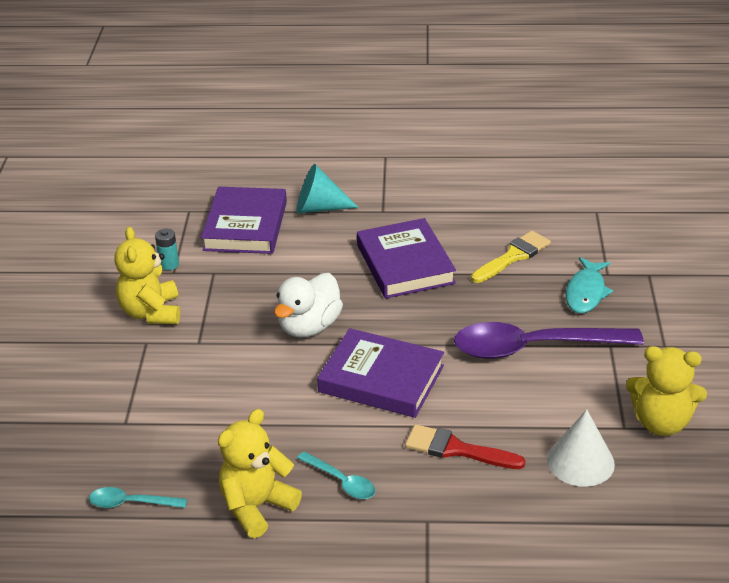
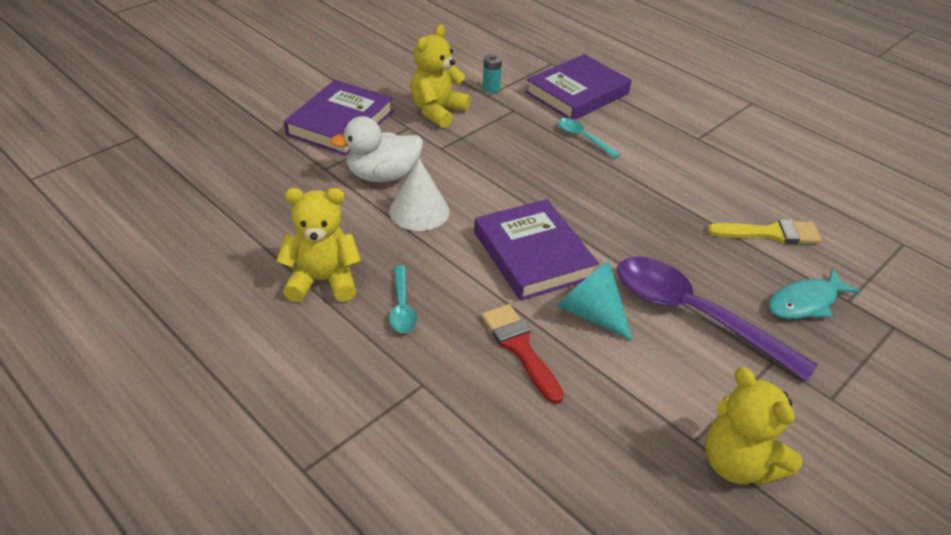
camera: 40 degrees right, 5 degrees up
turquoise spoon [89,487,187,508] -> turquoise spoon moved to [558,118,621,158]
white duck [274,273,343,337] -> white duck moved to [330,116,423,182]
turquoise cone [296,164,359,214] -> turquoise cone moved to [557,261,633,341]
purple book [357,218,456,299] -> purple book moved to [284,80,393,156]
white cone [547,409,615,487] -> white cone moved to [389,158,450,231]

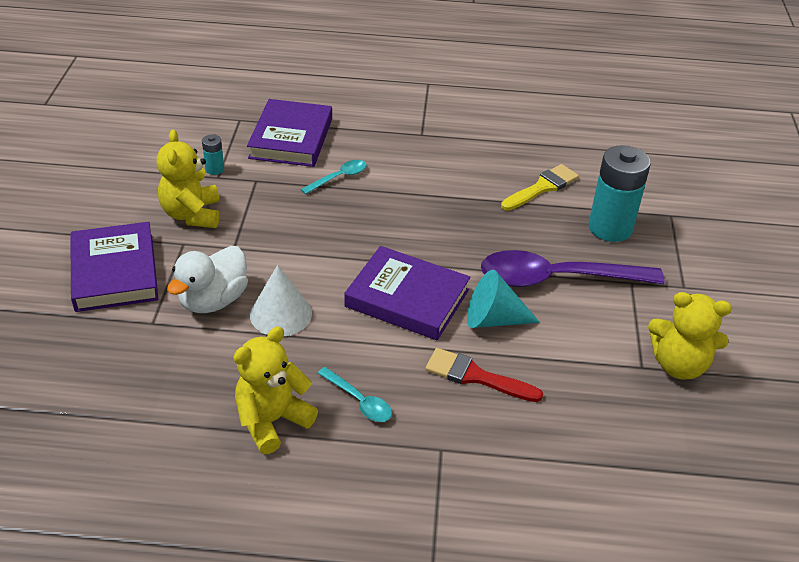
camera: 40 degrees left, 0 degrees up
turquoise spoon [558,118,621,158] -> turquoise spoon turned 135 degrees clockwise [301,160,367,194]
turquoise fish [769,269,861,319] -> turquoise battery [589,145,651,242]

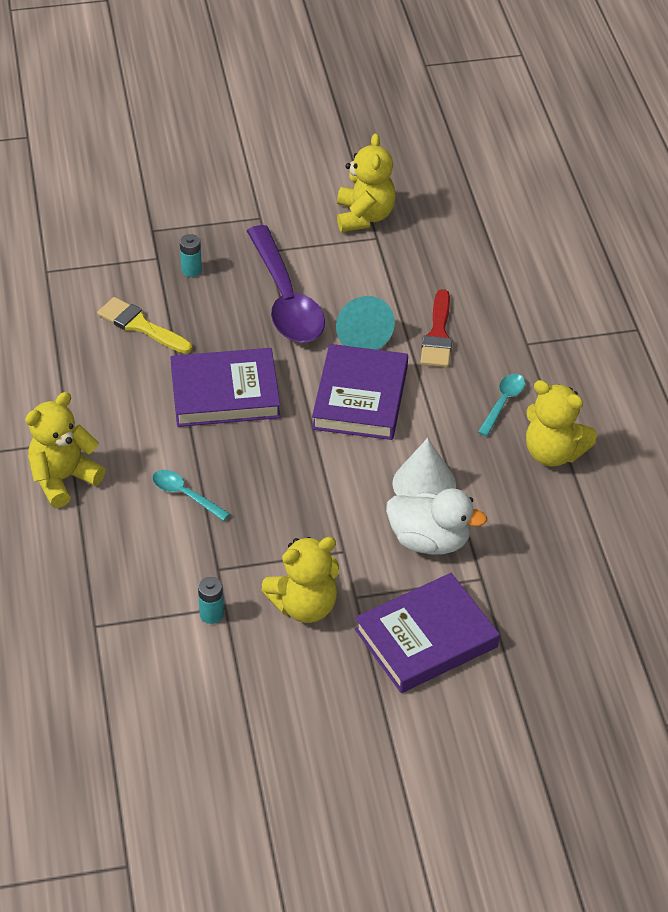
camera: 105 degrees left, 5 degrees up
purple book [247,99,332,167] -> purple book moved to [170,348,280,427]
turquoise battery [589,145,651,242] -> turquoise battery [180,234,202,277], size x0.44
none -> yellow teddy bear [25,392,105,508]

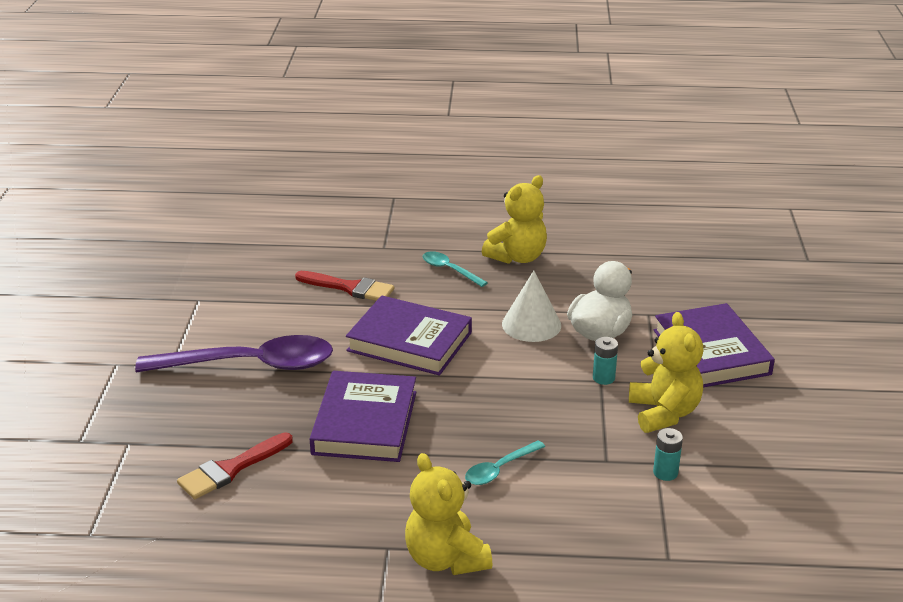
camera: 75 degrees left, 15 degrees down
yellow brush [97,297,192,354] -> red brush [177,432,293,499]
turquoise battery [180,234,202,277] -> turquoise battery moved to [593,337,618,385]
turquoise cone [336,296,395,350] -> none
yellow teddy bear [337,133,396,232] -> none

